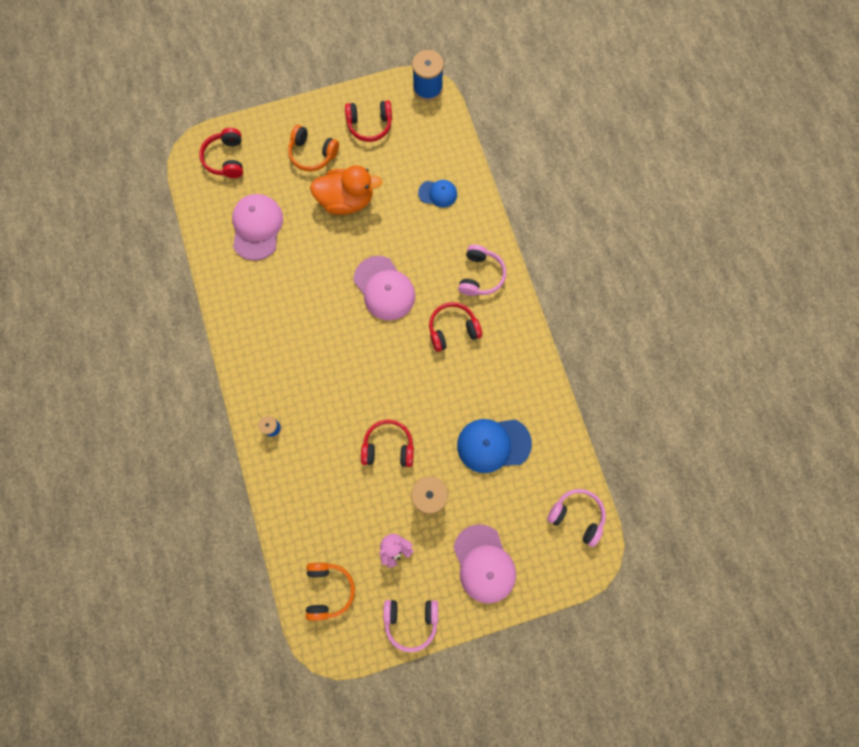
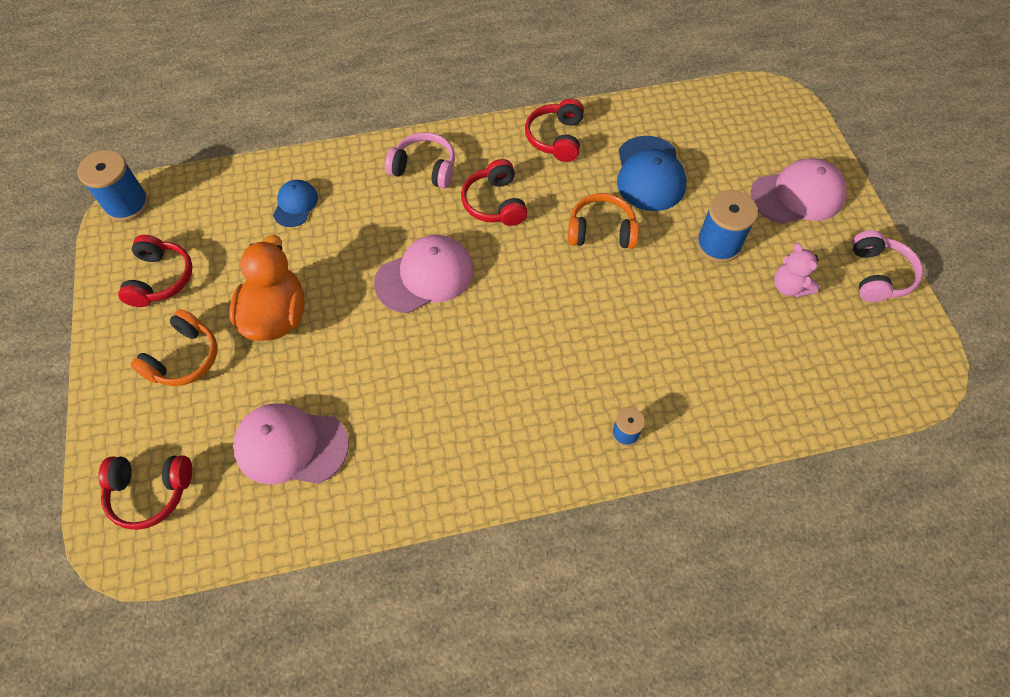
camera: 85 degrees left, 15 degrees down
orange headphones [306,563,355,621] -> orange headphones moved to [568,193,639,249]
red headphones [361,420,414,467] -> red headphones moved to [525,99,584,162]
pink headphones [547,489,606,547] -> none

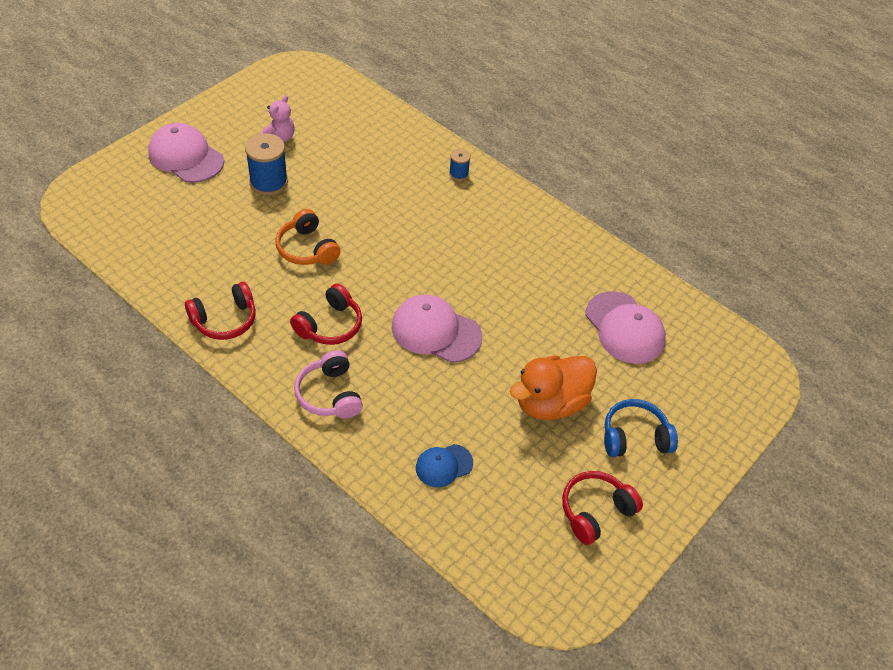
camera: 130 degrees left, 10 degrees down
blue spool [77,150,149,222] -> none
red headphones [98,455,192,530] -> none
orange headphones [131,309,217,386] -> blue headphones [604,399,678,457]
blue cap [617,136,686,211] -> none
pink headphones [852,230,923,302] -> none

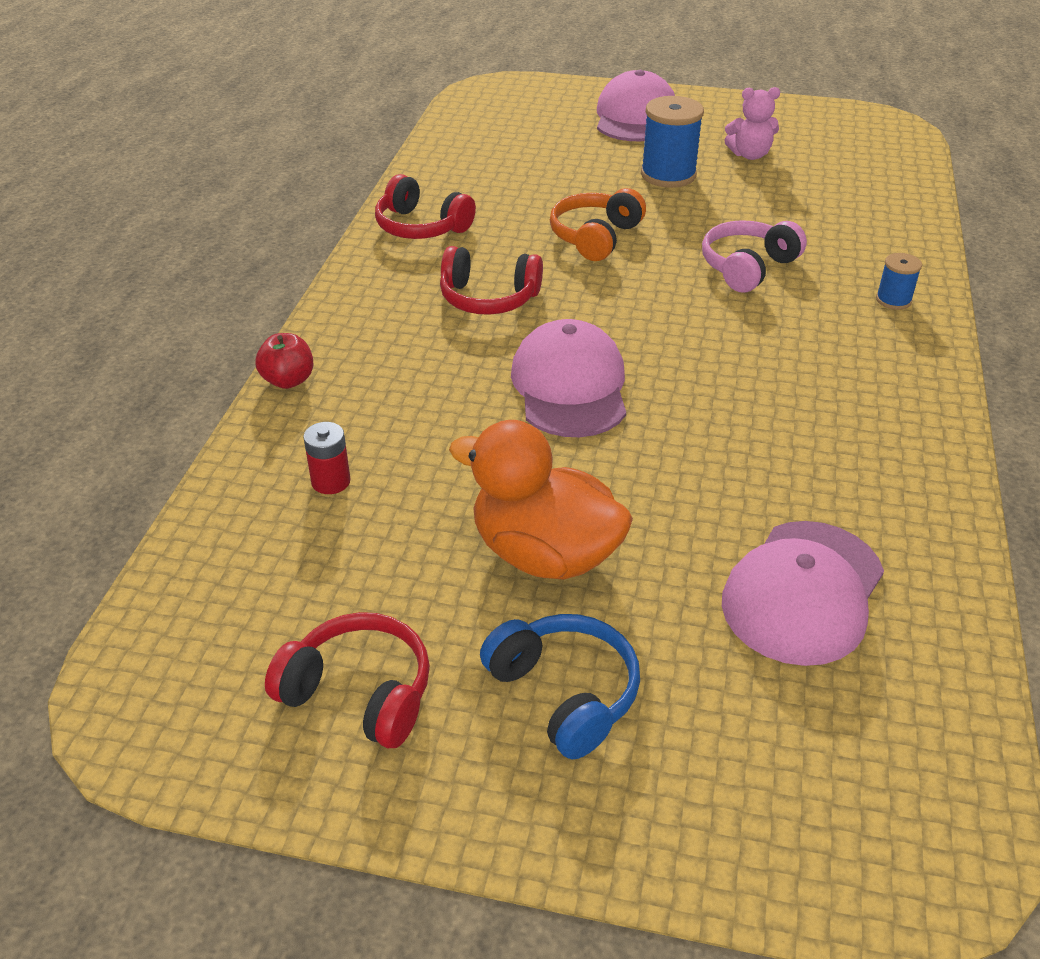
camera: 65 degrees right, 10 degrees down
pink headphones [294,350,363,418] -> pink headphones moved to [702,220,807,292]
blue cap [416,444,473,487] -> red battery [303,422,350,494]
none -> red apple [255,333,313,389]

